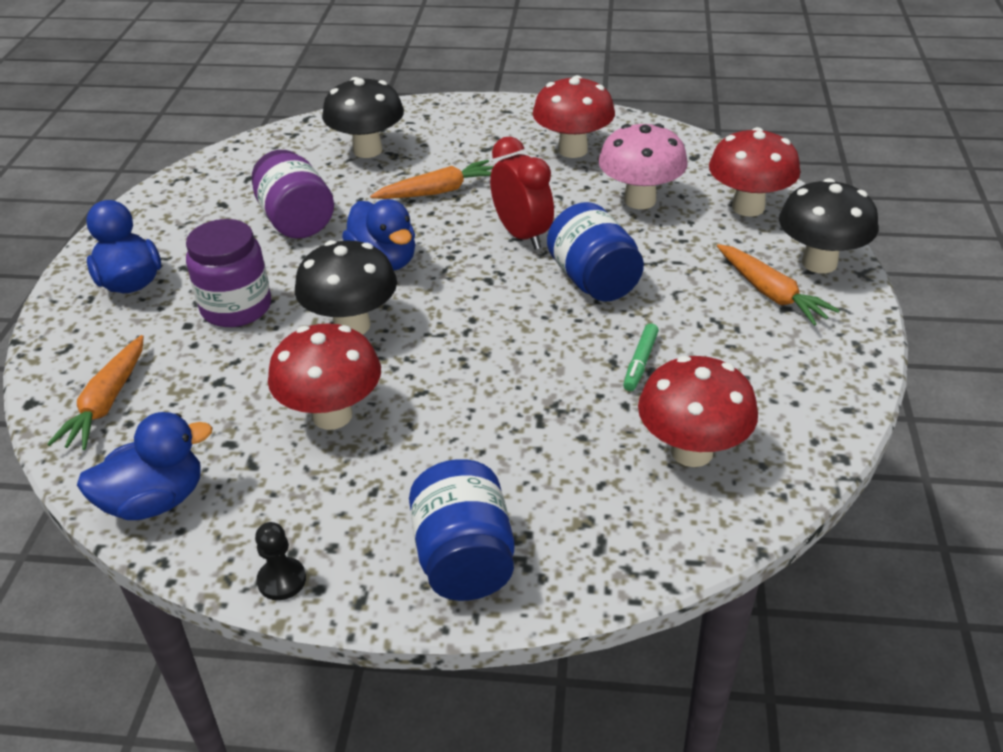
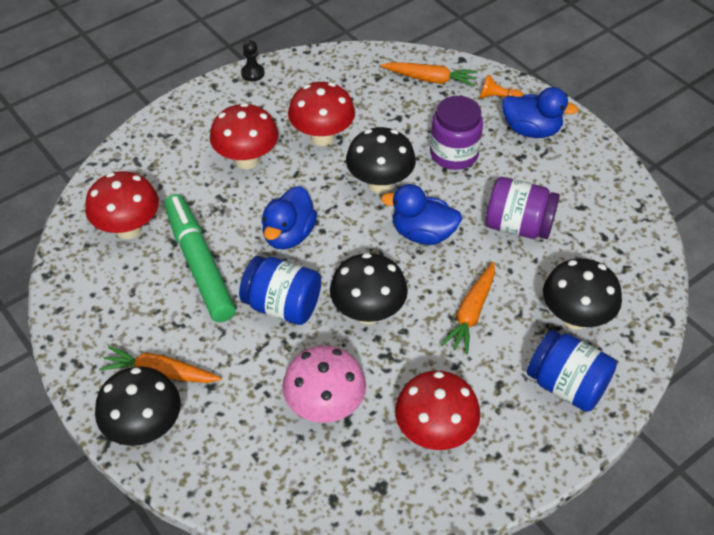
camera: 135 degrees right, 10 degrees up
orange carrot [47,335,144,450] -> orange carrot turned 135 degrees clockwise [381,62,478,87]
blue duck [77,412,213,520] -> blue duck moved to [262,186,317,250]
blue jar [409,459,514,601] -> blue jar moved to [527,330,617,412]
red clock [490,137,554,250] -> black mushroom [330,253,408,324]
green marker [623,323,659,391] -> green marker [164,194,236,322], size x2.43
red mushroom [709,127,800,217] -> red mushroom moved to [210,103,278,169]
none -> orange pawn [480,75,523,99]

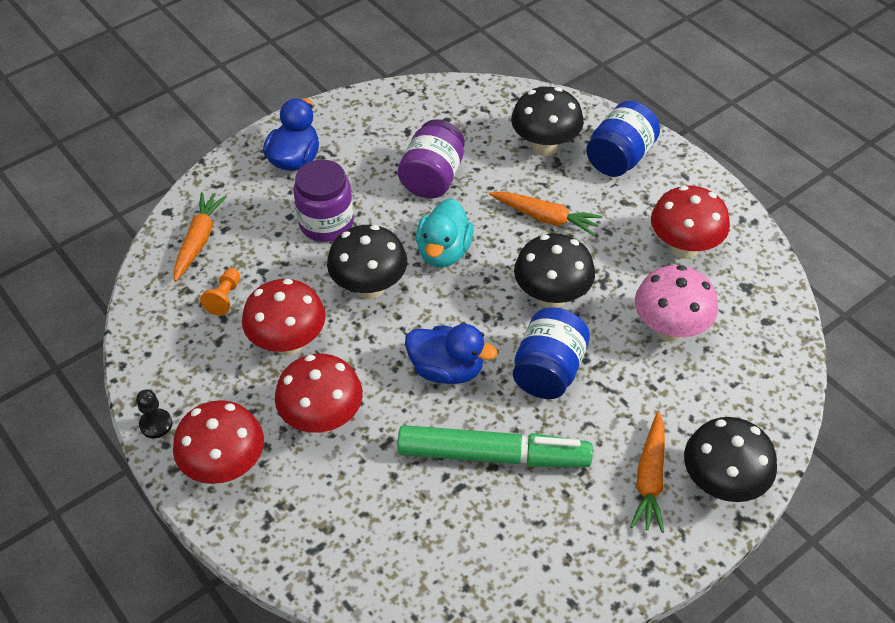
camera: 90 degrees left, 0 degrees up
red mushroom [85,171,159,239] -> red mushroom moved to [173,400,264,484]
green marker [164,194,236,322] -> green marker turned 150 degrees counterclockwise [397,425,593,467]
blue duck [381,184,462,245] -> turquoise duck [416,198,474,267]
orange pawn [480,75,523,99] -> orange pawn moved to [200,268,240,316]

